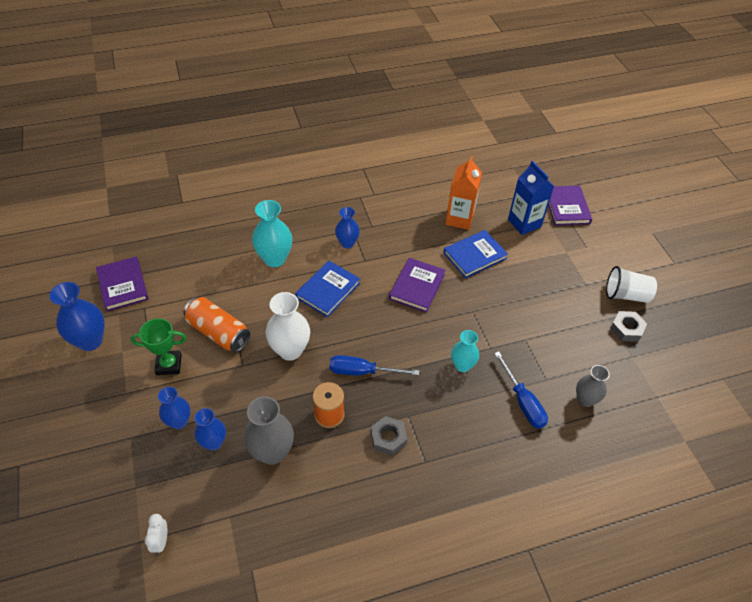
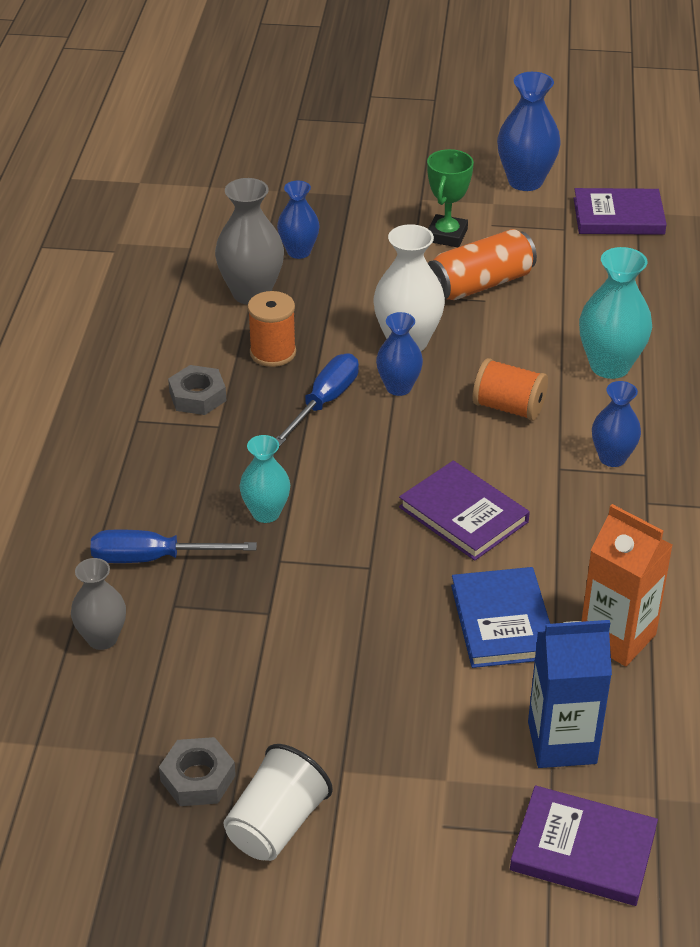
camera: 115 degrees right, 10 degrees down
white clock [144,514,167,554] -> none
blue vase [158,387,190,429] -> blue vase moved to [376,312,423,396]
blue book [295,261,360,317] -> orange spool [473,358,548,421]

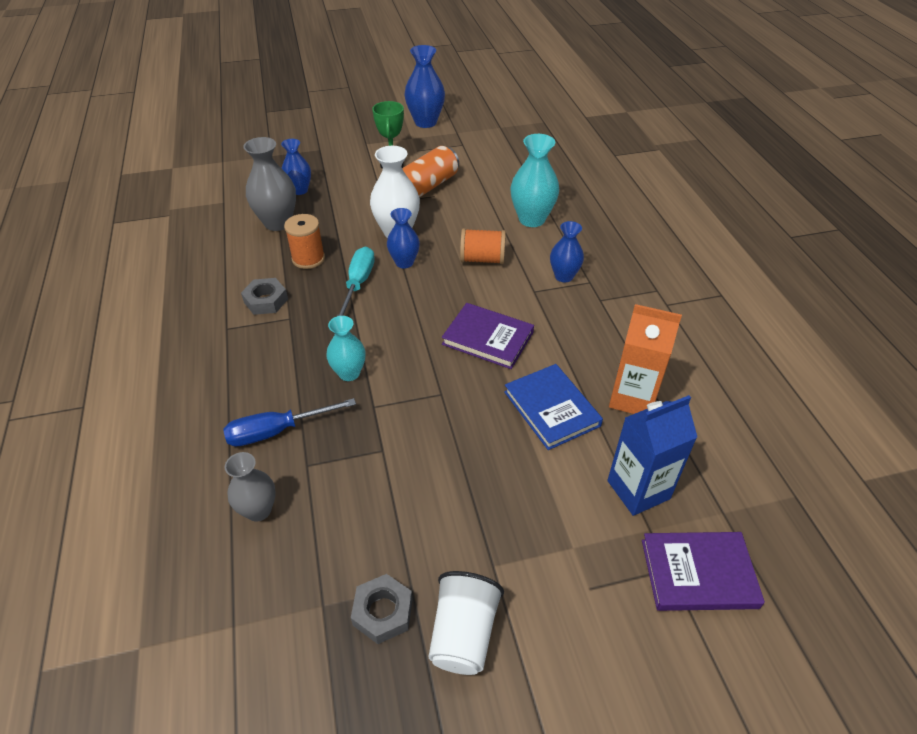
camera: 20 degrees left, 5 degrees up
blue screwdriver [275,353,359,446] -> turquoise screwdriver [337,247,375,316]
purple book [574,188,667,235] -> none

